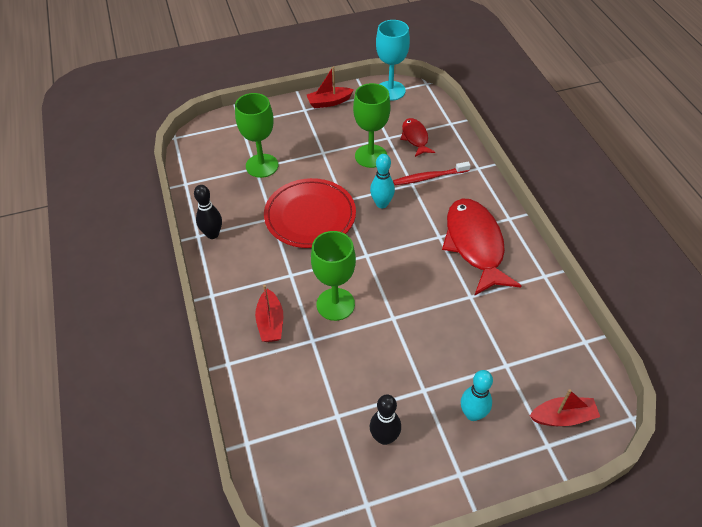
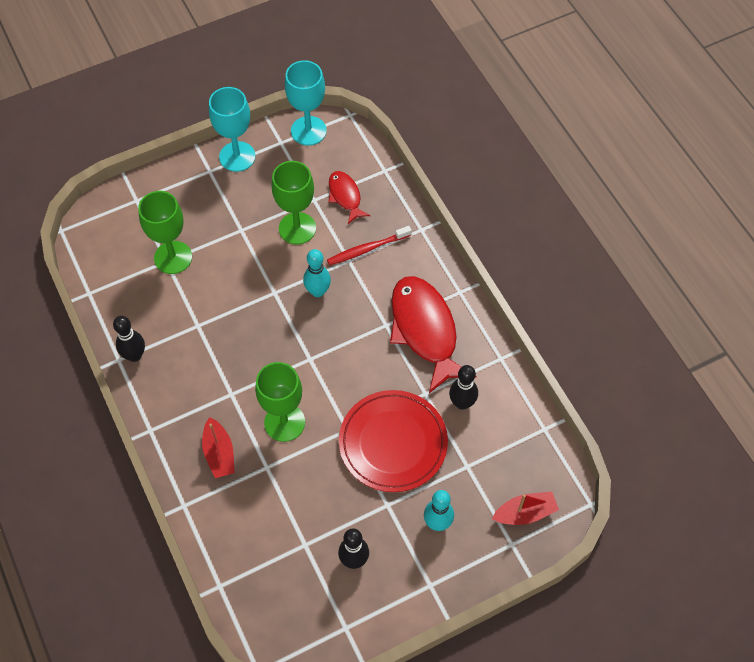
camera: 10 degrees left, 10 degrees up
red plate [264,178,356,248] -> red plate moved to [339,390,448,492]
red boat [307,66,354,109] -> turquoise goblet [209,87,256,172]
none -> black bowling pin [449,365,478,410]

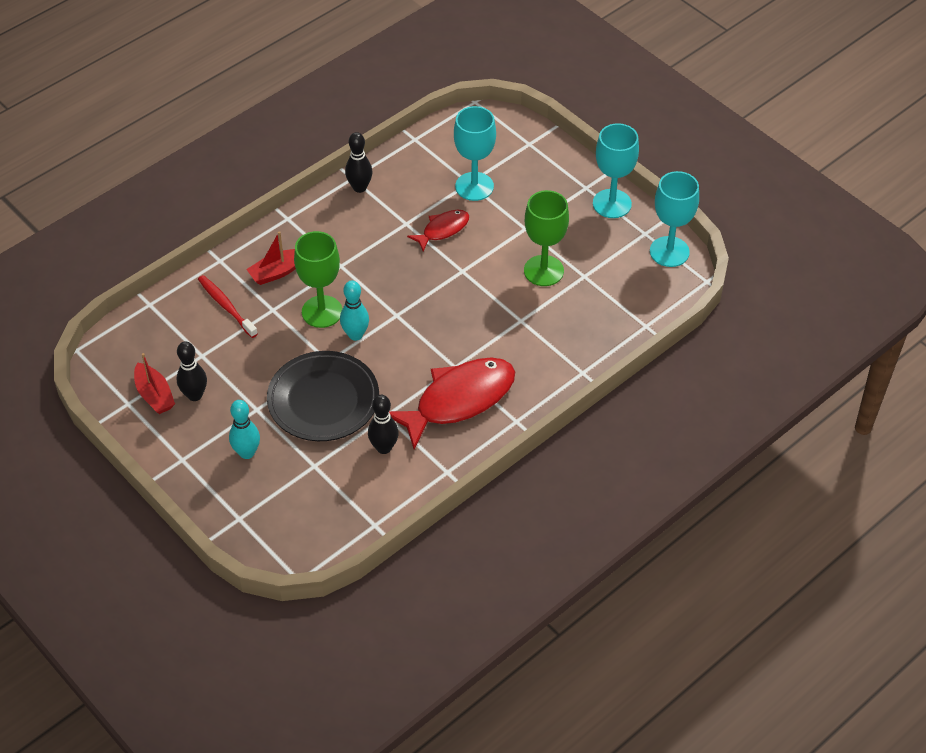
camera: 75 degrees right, 10 degrees down
green goblet [138,191,192,274] -> turquoise goblet [454,106,496,201]
turquoise bowling pin [303,249,331,297] -> turquoise bowling pin moved to [340,280,369,341]
red toothbrush [327,226,412,265] -> red toothbrush moved to [198,275,258,338]
red fish [329,171,370,224] -> red fish moved to [407,210,469,251]
red plate [339,390,448,492] -> black plate [267,351,379,441]
red boat [492,491,559,525] -> red boat moved to [134,353,175,414]

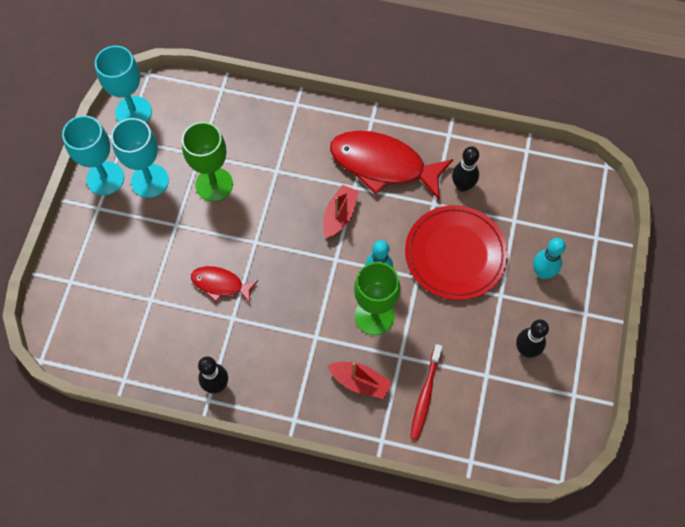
camera: 125 degrees left, 15 degrees up
red boat [134,353,175,414] -> red boat moved to [323,185,359,238]
black plate [267,351,379,441] -> red plate [405,205,508,300]
turquoise goblet [454,106,496,201] -> turquoise goblet moved to [111,118,169,198]

